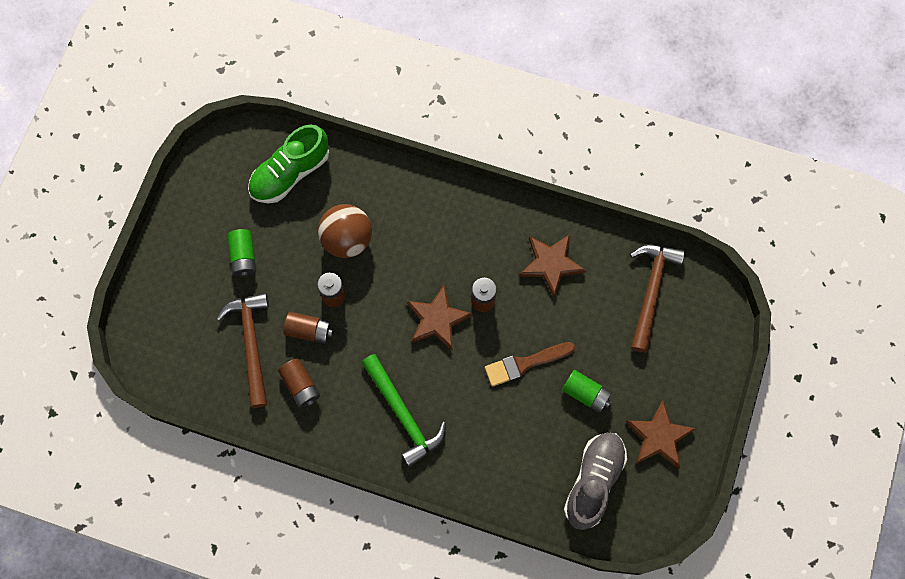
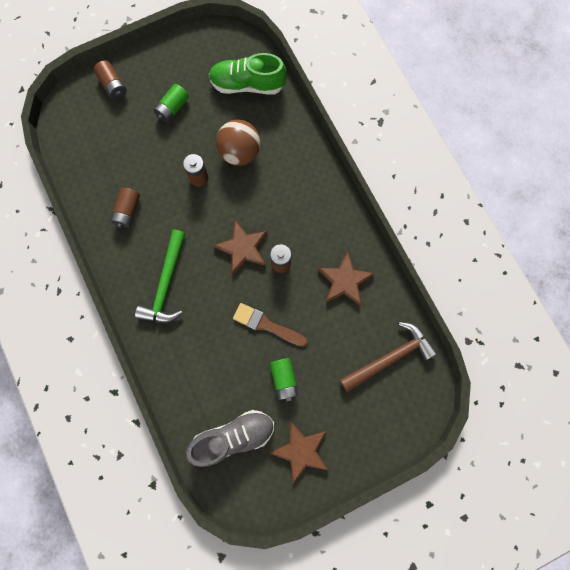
camera: 45 degrees right, 5 degrees up
brown hammer [216,292,269,408] -> none
brown battery [284,312,333,344] -> brown battery moved to [94,60,127,100]

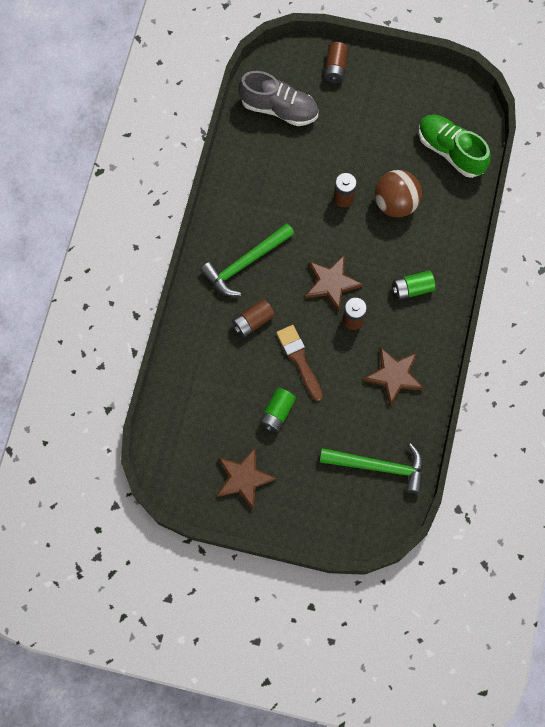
camera: 40 degrees right, 5 degrees down
brown battery [110,188,140,228] -> brown battery moved to [232,299,275,337]
green battery [153,84,189,123] -> green battery moved to [392,271,436,300]
grey shoe [186,410,274,467] -> grey shoe moved to [238,71,318,126]
brown hammer [340,322,437,392] -> green hammer [320,443,424,494]

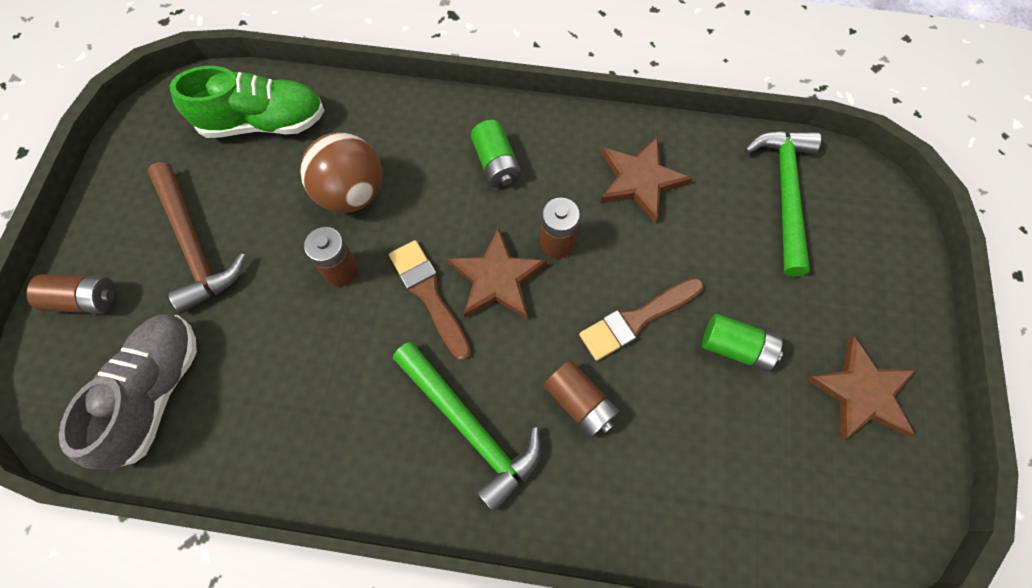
camera: 95 degrees left, 5 degrees down
green shoe [419,114,491,178] -> green shoe turned 135 degrees counterclockwise [169,66,324,138]
none -> brown hammer [148,162,246,313]
none -> brown brush [389,240,471,361]

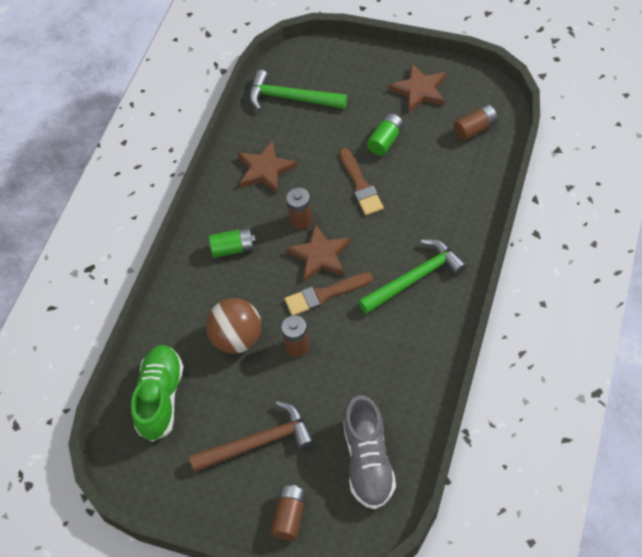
camera: 75 degrees left, 10 degrees down
grey shoe [59,314,197,469] -> grey shoe turned 120 degrees counterclockwise [343,395,396,509]
brown battery [544,360,619,438] -> brown battery moved to [454,104,498,141]

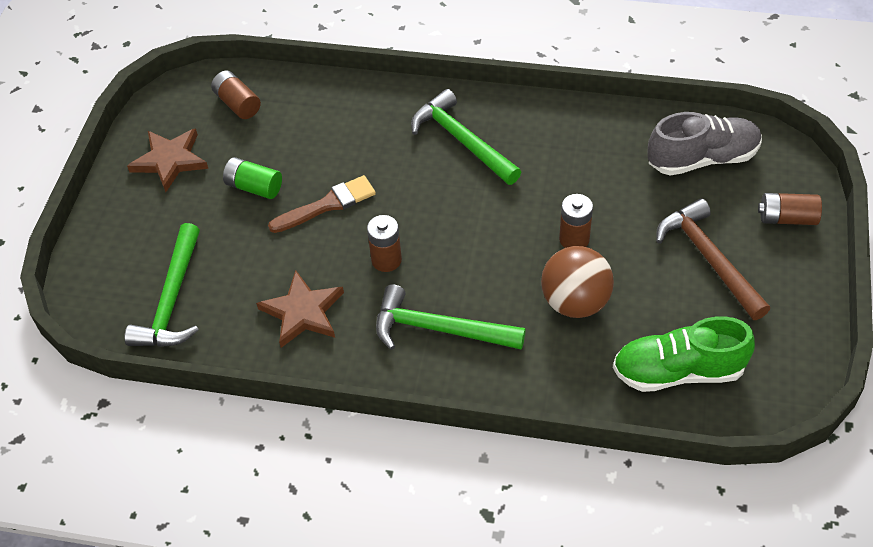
camera: 100 degrees left, 5 degrees down
green battery [209,227,256,258] -> green hammer [376,284,526,350]
brown brush [285,272,373,315] -> none
brown star [286,224,351,282] -> none

